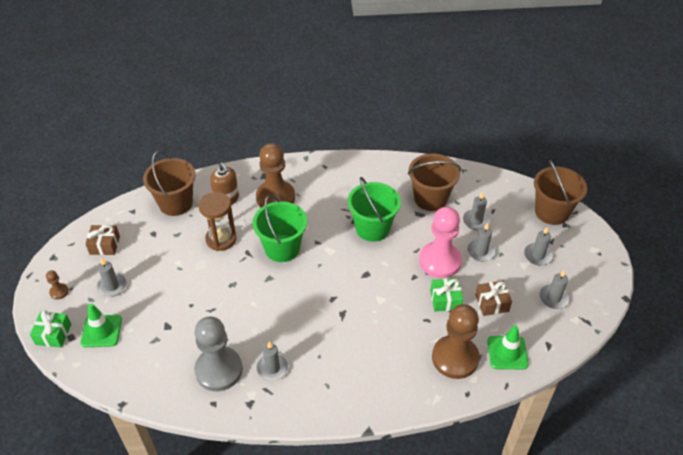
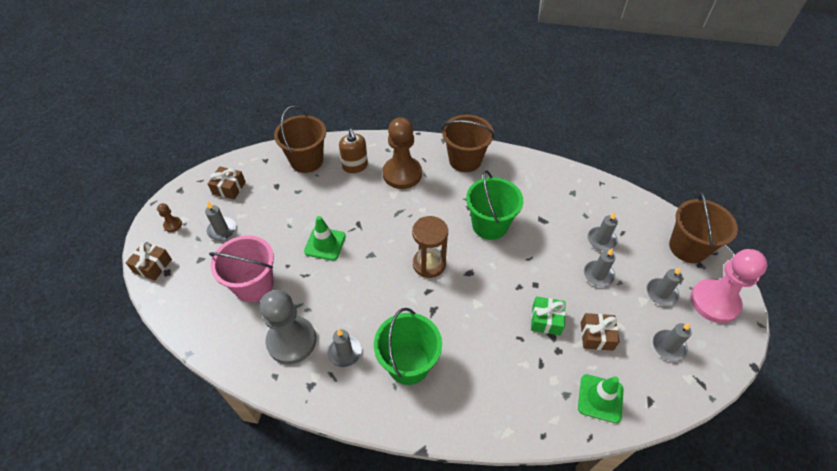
camera: 15 degrees right, 5 degrees up
green gift [30,310,71,348] -> brown gift [126,241,172,281]
green traffic cone [80,303,122,347] -> green traffic cone moved to [304,216,346,261]
brown hourglass [198,192,237,251] -> brown hourglass moved to [412,216,448,278]
green bucket [252,195,307,262] -> green bucket moved to [374,308,442,385]
brown bucket [408,154,461,211] -> brown bucket moved to [442,115,495,172]
pink pawn [419,207,462,278] -> pink pawn moved to [690,249,768,323]
brown pawn [432,304,480,379] -> none
none -> pink bucket [209,235,274,302]

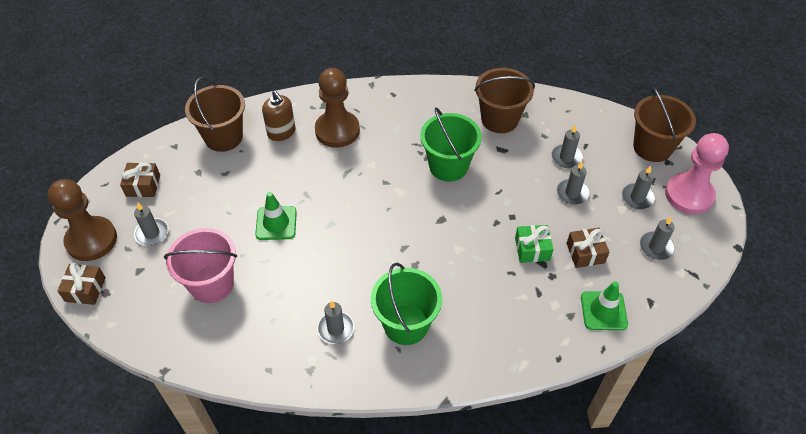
camera: 15 degrees left, 0 degrees up
brown pawn [157,203,182,232] -> brown pawn [48,179,117,261], size x2.41
grey pawn [260,290,316,364] -> none
brown hourglass [412,216,448,278] -> none
brown bucket [442,115,495,172] -> brown bucket moved to [474,68,535,133]

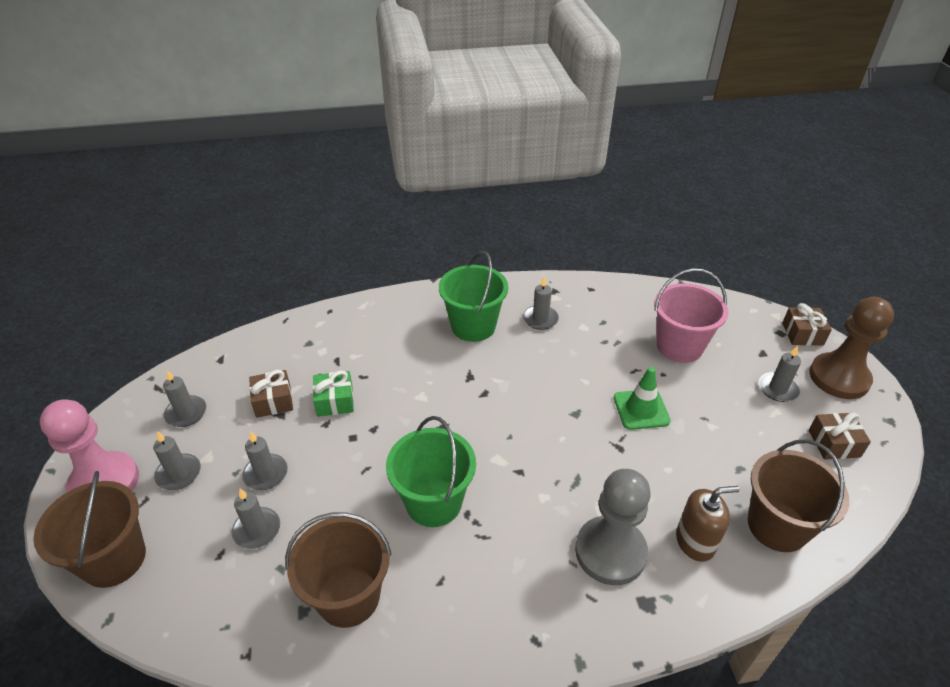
camera: 175 degrees right, 10 degrees down
brown soap dispenser [262,90,296,141] -> brown soap dispenser turned 120 degrees clockwise [676,486,740,562]
brown pawn [315,68,360,148] -> grey pawn [575,469,651,585]
green traffic cone [581,281,628,330] -> none

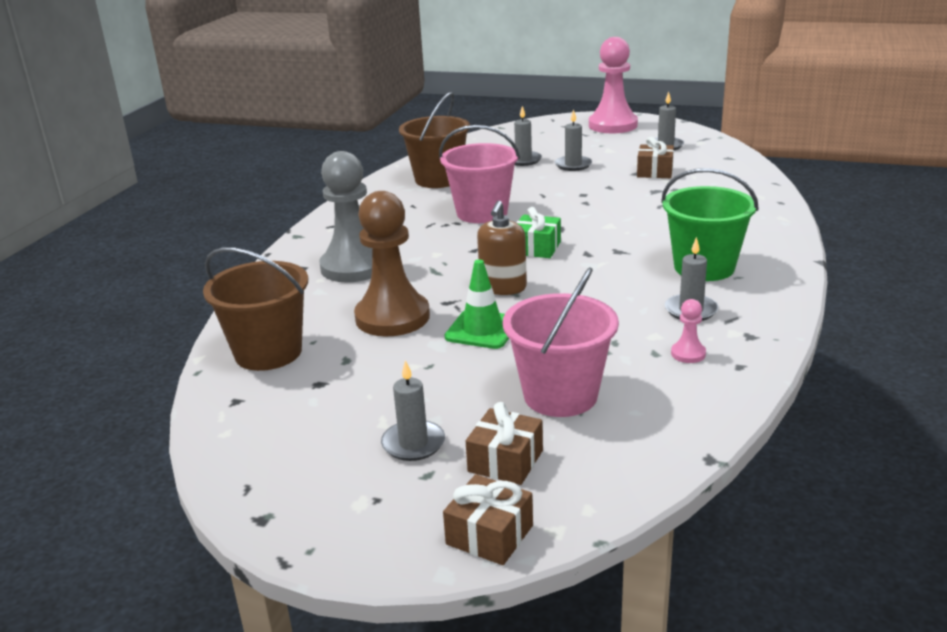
camera: 120 degrees right, 15 degrees down
brown bucket [33,471,146,588] -> none
grey candle [153,431,201,490] -> none
green gift [313,370,354,417] -> green gift moved to [516,207,561,258]
green bucket [386,416,476,527] -> pink bucket [439,125,520,223]
brown soap dispenser [676,486,740,562] -> brown soap dispenser moved to [477,201,527,295]
brown pawn [809,297,894,399] -> brown pawn moved to [354,191,430,336]
brown gift [809,412,871,460] -> brown gift moved to [466,402,543,485]
none -> pink pawn [671,299,706,363]

